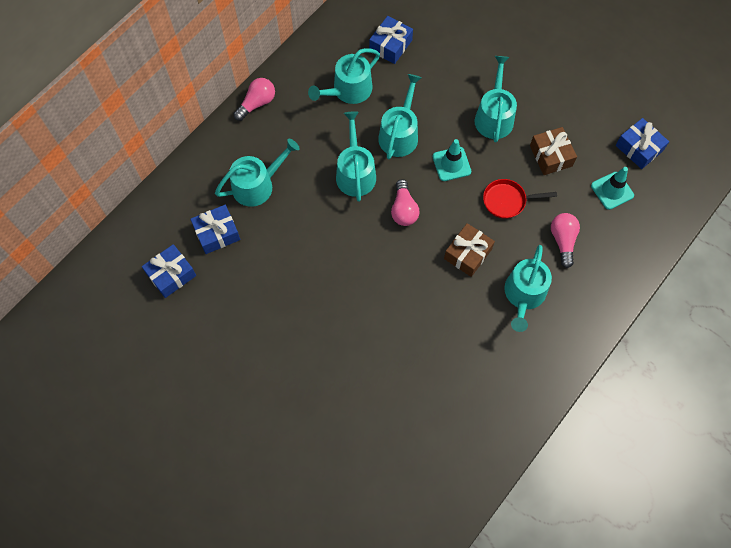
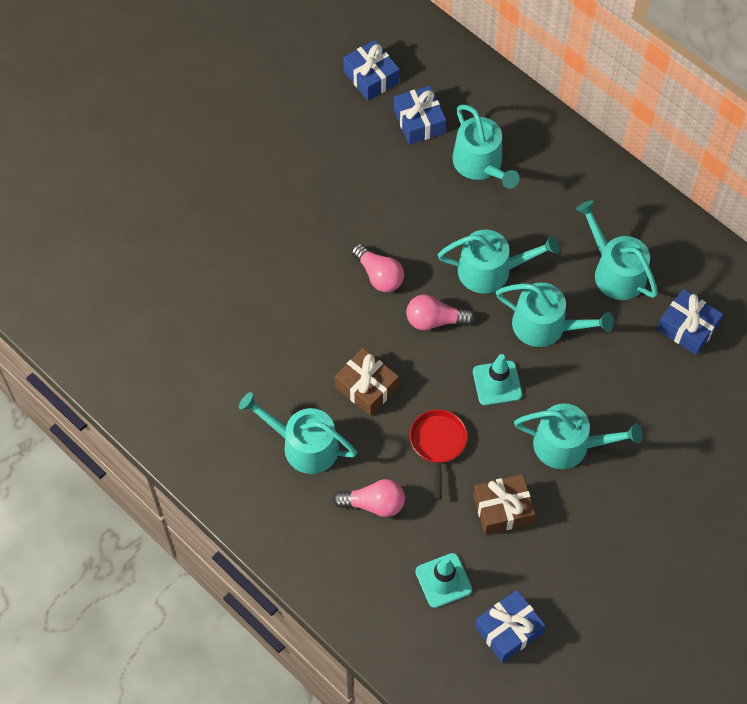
camera: 95 degrees right, 5 degrees down
pink light bulb [233,78,275,121] -> pink light bulb moved to [351,244,404,292]

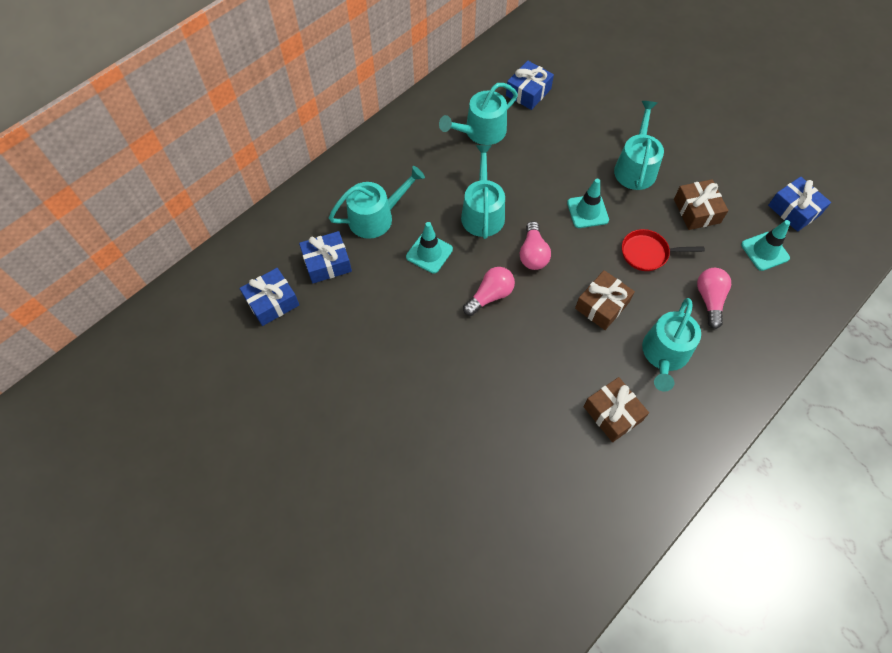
camera: 90 degrees left, 0 degrees up
turquoise watering can [496,282,614,347] -> none
none -> turquoise traffic cone [406,222,453,274]
none -> brown gift [583,377,649,442]

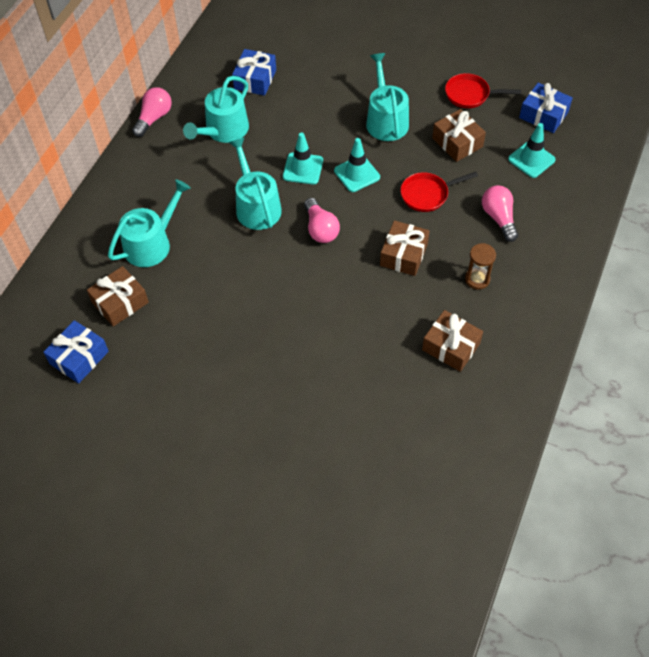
camera: 20 degrees left, 5 degrees down
blue gift [299,231,352,283] -> brown gift [87,266,149,327]
turquoise traffic cone [406,222,453,274] -> turquoise traffic cone moved to [283,132,323,185]
pink light bulb [463,267,515,316] -> pink light bulb moved to [132,87,172,137]
turquoise watering can [642,298,701,392] -> brown hourglass [465,243,496,290]
none -> red pan [445,73,521,108]

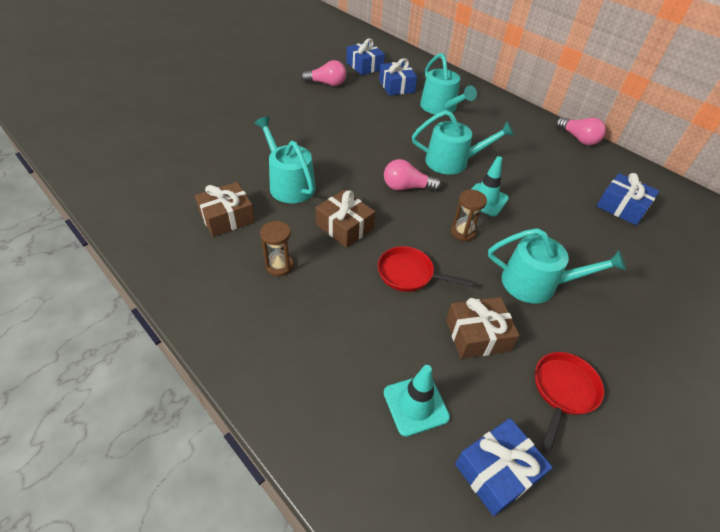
camera: 110 degrees right, 10 degrees down
brown gift [87,266,149,327] -> blue gift [379,58,417,96]
turquoise watering can [183,76,249,143] -> turquoise watering can moved to [254,116,316,203]
turquoise traffic cone [334,138,380,192] -> brown hourglass [451,190,487,241]
red pan [401,172,478,212] -> red pan turned 75 degrees counterclockwise [378,246,474,292]
pink light bulb [482,185,518,242] -> pink light bulb moved to [301,60,346,86]

